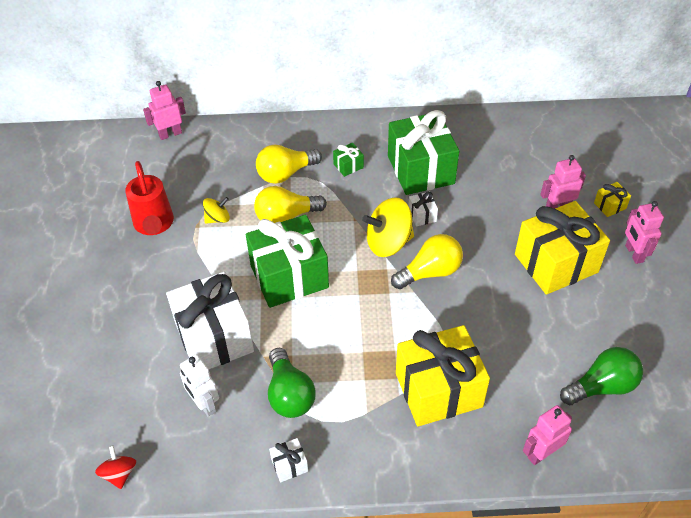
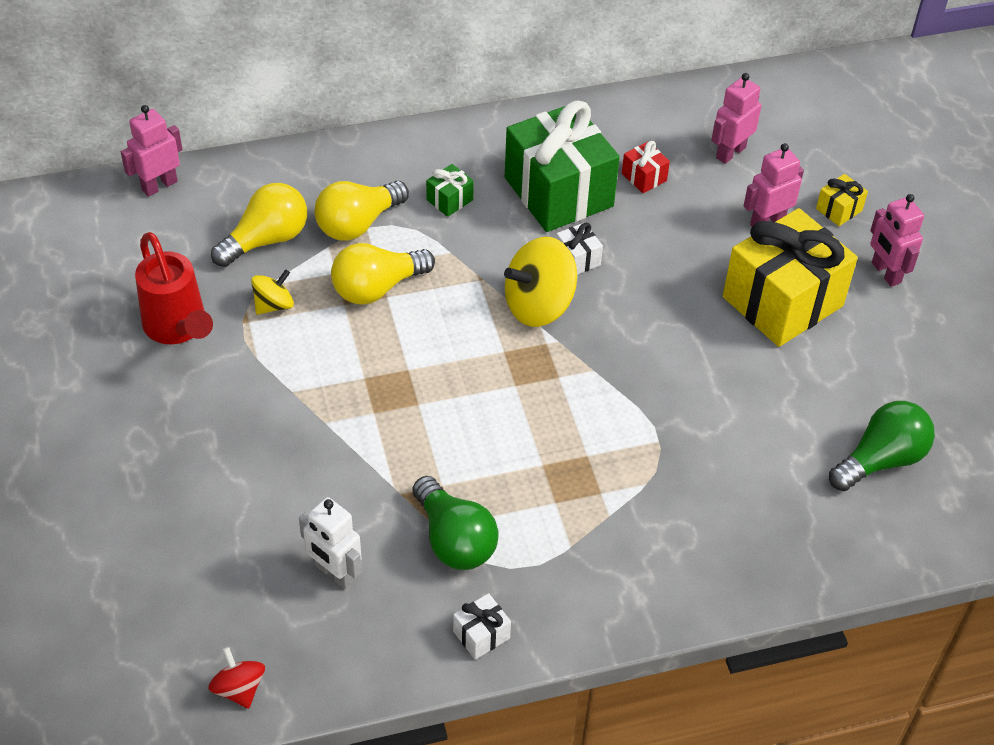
camera: 15 degrees left, 0 degrees up
white gift [166,271,254,369] -> none
green gift [246,215,329,308] -> none
yellow light bulb [391,234,463,289] -> yellow light bulb moved to [211,183,307,267]
yellow gift [396,325,490,426] -> none
pink robot [523,405,572,465] -> pink robot moved to [711,73,761,164]
none -> red gift [622,141,670,193]

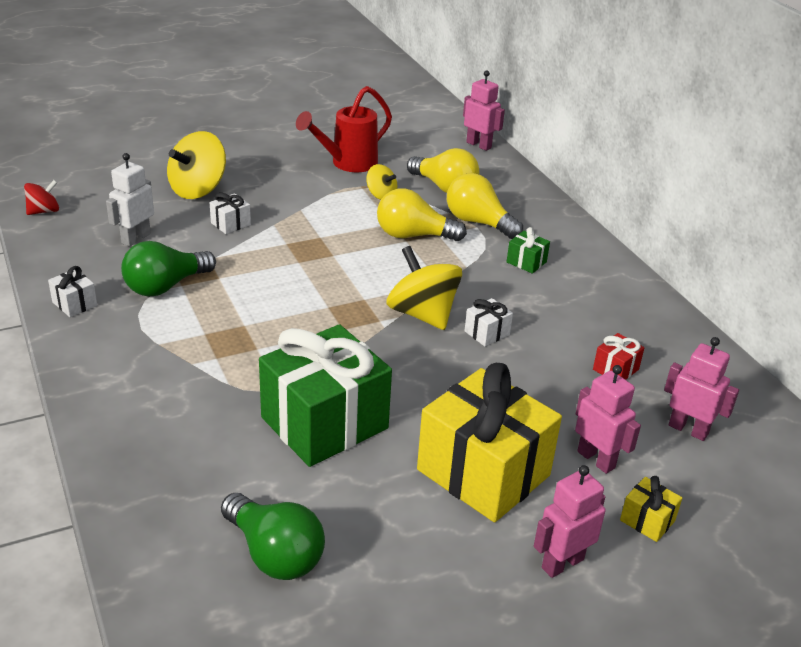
camera: 80 degrees right, 15 degrees down
yellow light bulb [331,243,435,305] -> yellow light bulb turned 45 degrees counterclockwise [377,188,467,241]
green gift [505,101,620,232] -> green gift moved to [259,324,392,467]
none -> yellow spinning top [167,131,226,199]
none -> white gift [210,193,251,234]

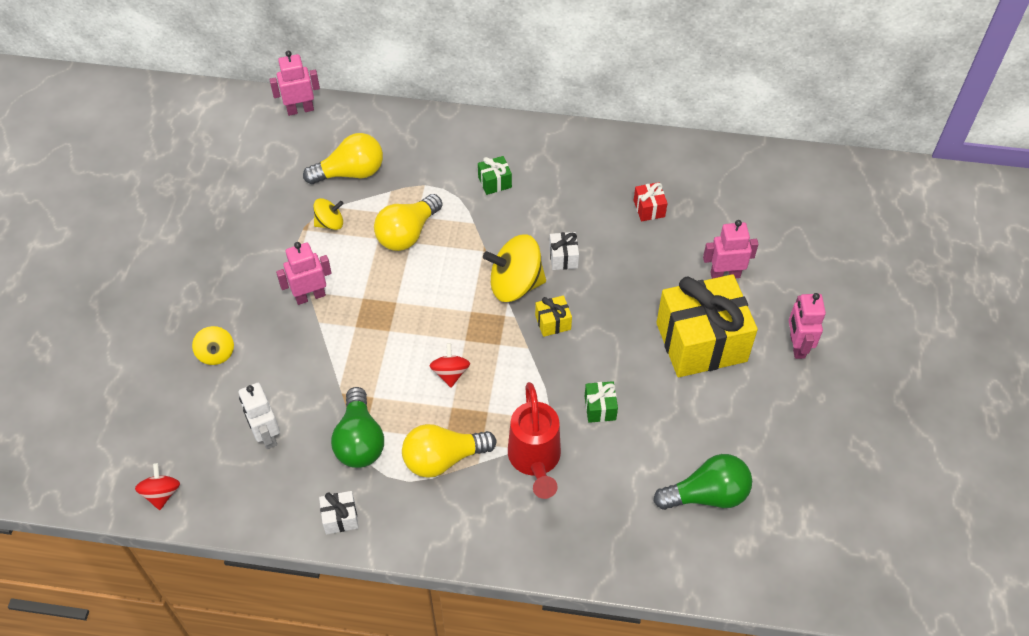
camera: 55 degrees left, 20 degrees up
yellow spinning top [167,131,226,199] -> yellow spinning top [192,326,234,365], size x0.55
white gift [210,193,251,234] -> none
green gift [259,324,392,467] -> green gift [585,381,618,423], size x0.40
red watering can [296,86,392,172] -> red watering can moved to [508,382,561,499]
yellow light bulb [447,173,523,239] -> yellow light bulb moved to [402,424,497,478]
yellow gift [620,476,682,542] -> yellow gift moved to [535,295,572,337]
pink robot [664,337,739,441] -> pink robot moved to [276,242,332,305]
none -> red spinning top [429,343,470,388]

